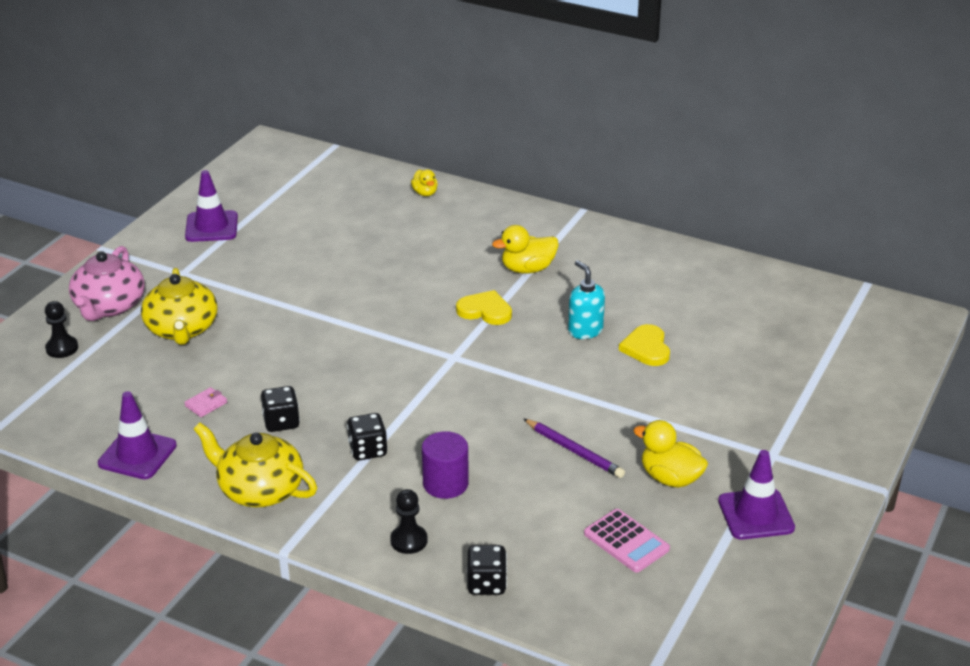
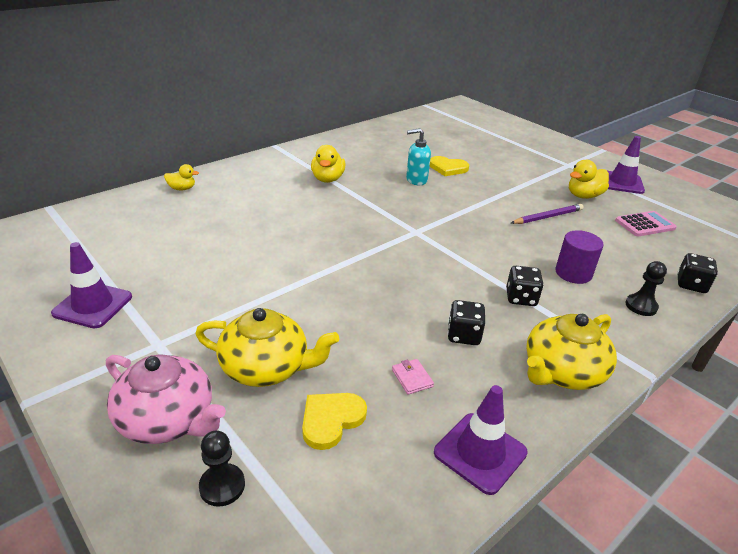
camera: 70 degrees left, 0 degrees up
yellow heart [456,290,512,325] -> yellow heart moved to [302,393,367,450]

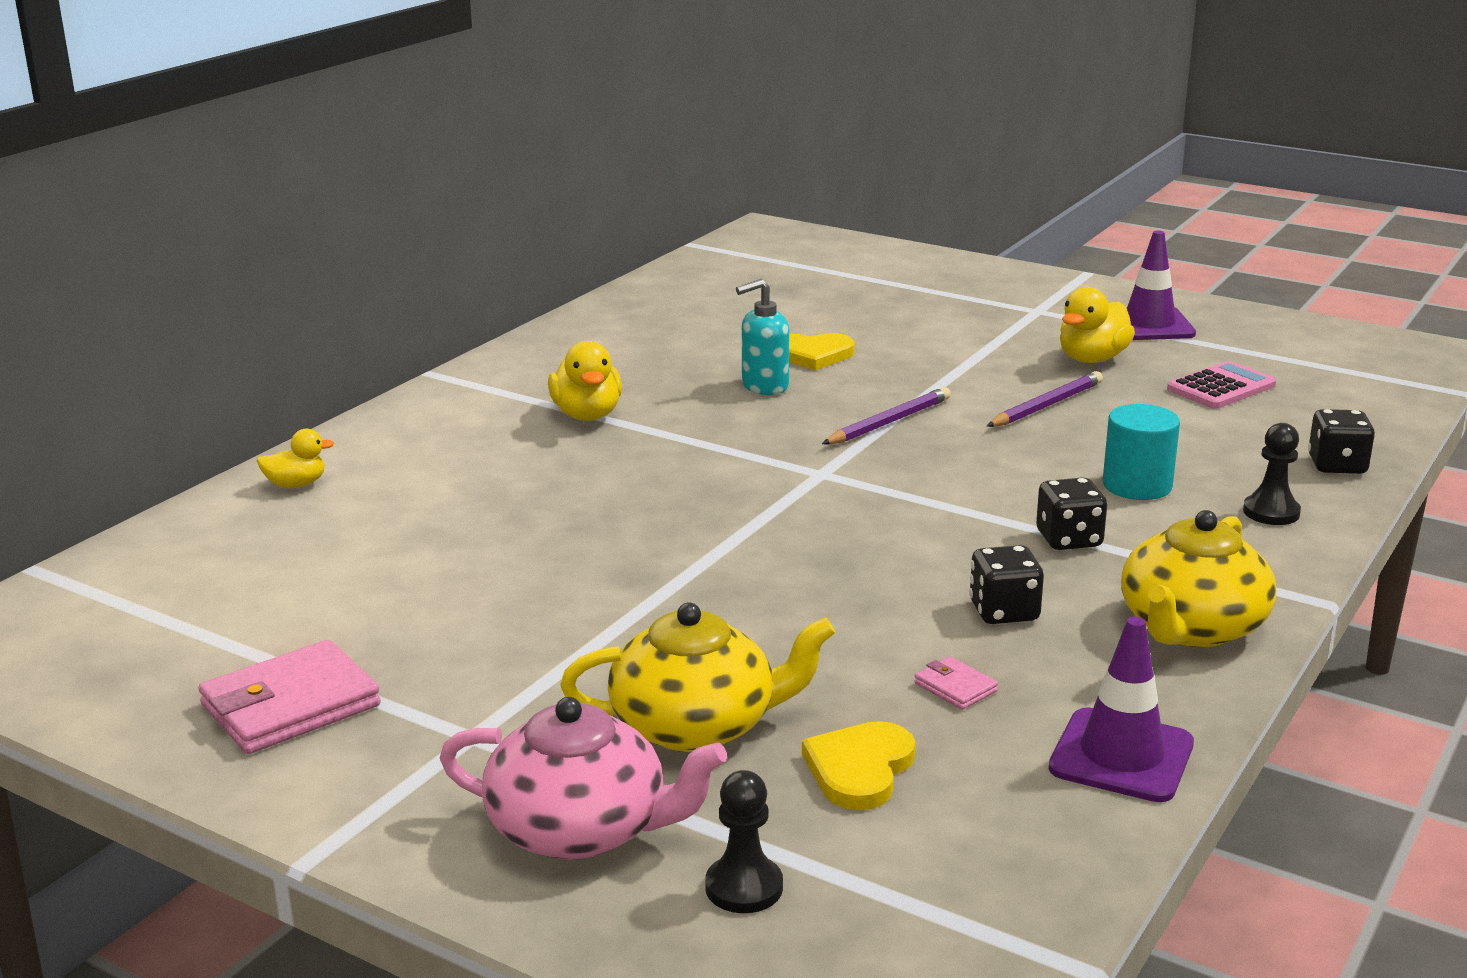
camera: 15 degrees left, 10 degrees down
purple traffic cone [51,242,132,328] -> pink wallet [199,640,381,754]
purple cylinder [555,230,604,284] -> turquoise cylinder [1103,404,1180,500]
none -> purple pencil [822,387,951,444]

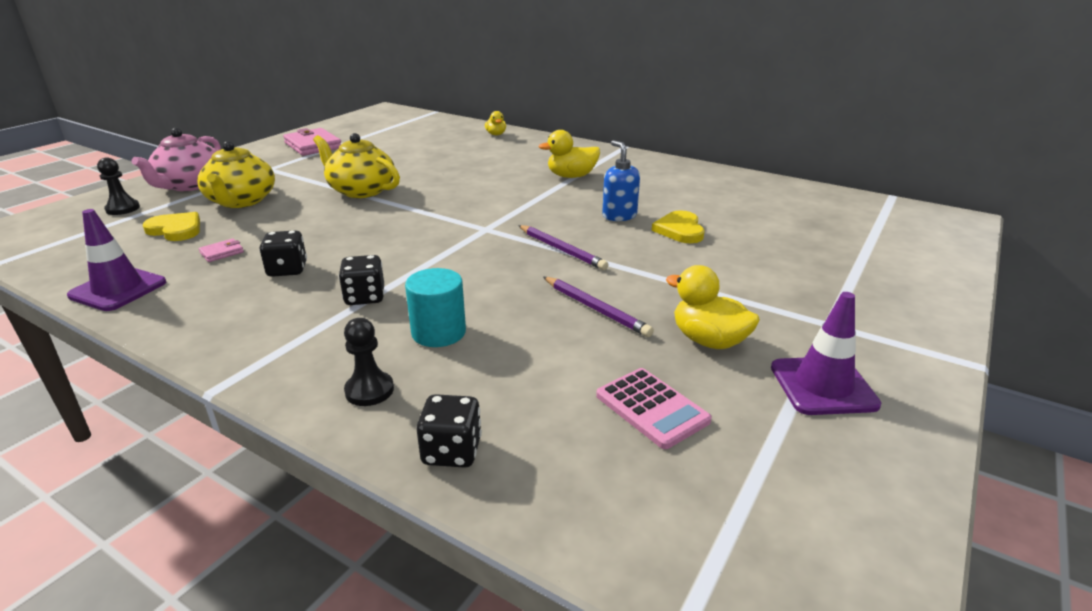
camera: 90 degrees right, 5 degrees up
turquoise soap dispenser [736,279,789,395] -> blue soap dispenser [602,140,640,221]
yellow teapot [1121,510,1276,647] -> yellow teapot moved to [313,133,400,198]

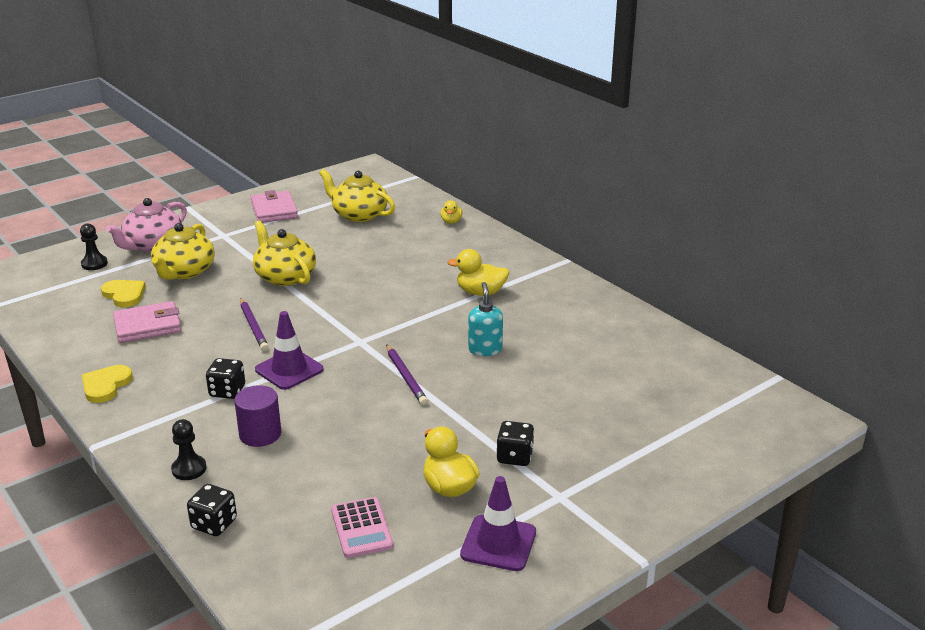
camera: 20 degrees right, 0 degrees up
purple traffic cone [67,209,166,311] -> purple traffic cone moved to [255,311,324,390]
pink wallet [199,238,244,262] -> pink wallet [113,301,181,343], size x2.15
black dice [259,230,307,277] -> black dice moved to [497,421,534,466]
turquoise cylinder [405,268,466,347] -> purple cylinder [234,385,281,447]
purple pencil [543,277,654,337] -> purple pencil moved to [240,298,269,351]
blue soap dispenser [602,140,640,221] -> turquoise soap dispenser [468,282,503,356]
yellow heart [652,210,704,243] -> yellow heart moved to [82,365,133,403]
none -> yellow teapot [319,169,395,222]

